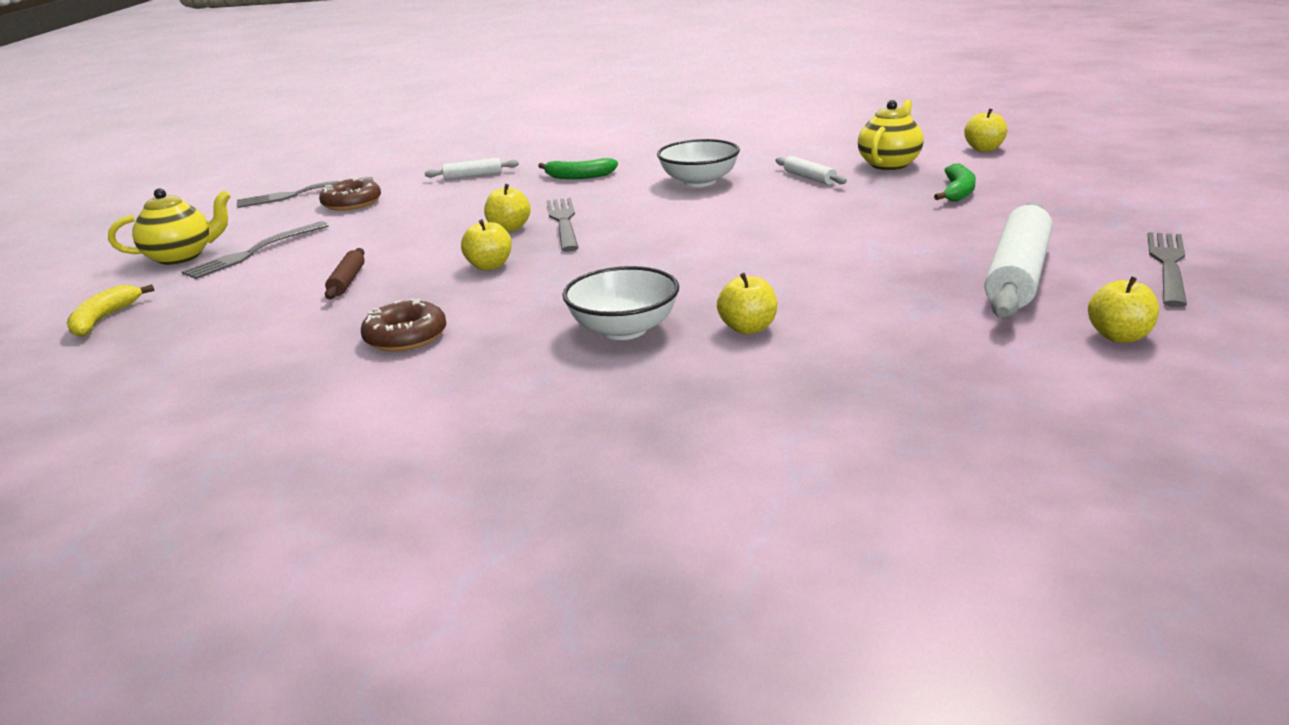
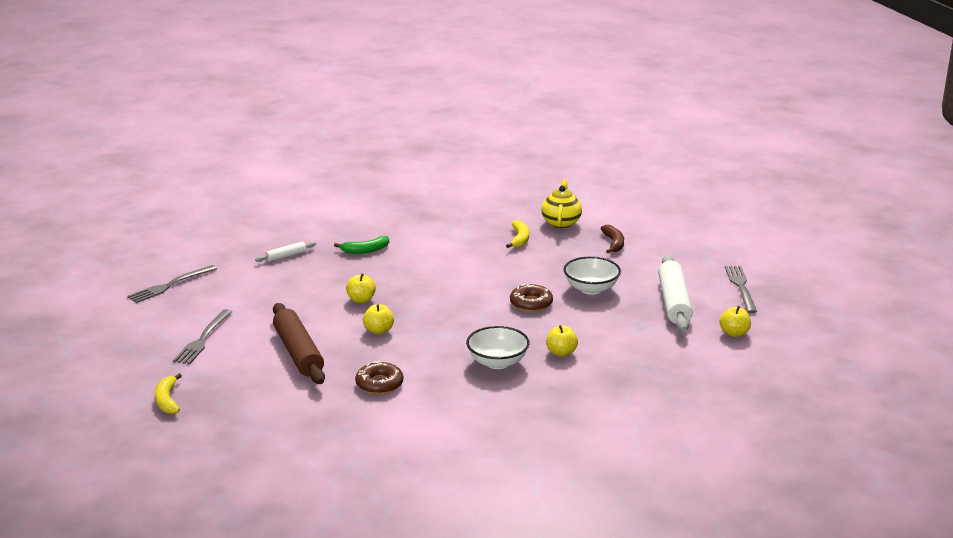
camera: 25 degrees left, 0 degrees up
yellow teapot [108,188,231,265] -> none
brown donut [319,177,381,211] -> brown donut moved to [510,283,553,312]
brown rolling pin [325,248,365,299] -> brown rolling pin [273,303,325,384], size x2.11
grey fork [547,198,579,252] -> none
white bowl [657,139,740,187] -> white bowl moved to [564,257,621,295]
white rolling pin [776,156,847,185] -> yellow banana [506,220,529,248]
green banana [934,164,976,202] -> brown banana [601,225,624,253]
yellow apple [964,108,1007,152] -> none

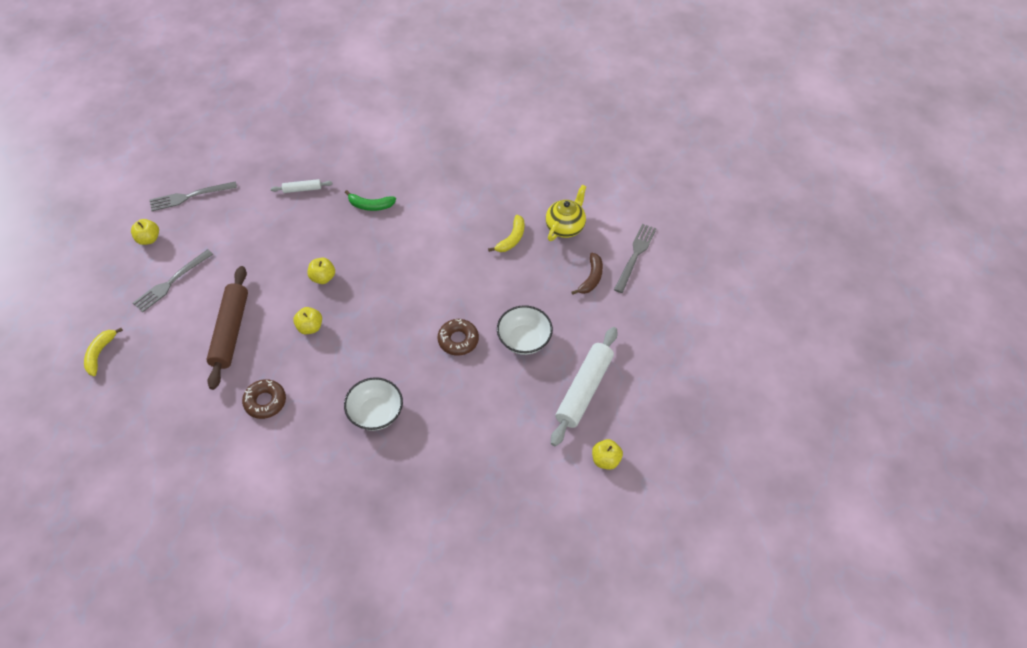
camera: 25 degrees right, 30 degrees up
yellow apple [546,325,578,357] -> yellow apple moved to [131,219,159,245]
grey fork [725,266,757,313] -> grey fork moved to [614,224,656,293]

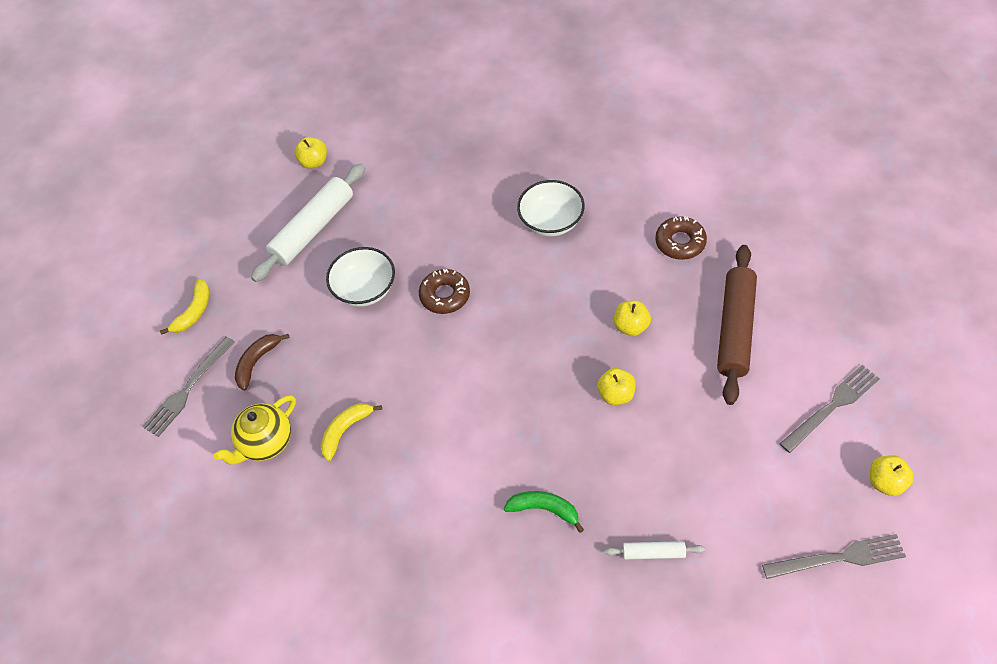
camera: 165 degrees left, 0 degrees up
yellow banana [84,328,123,376] -> yellow banana moved to [160,279,209,335]

